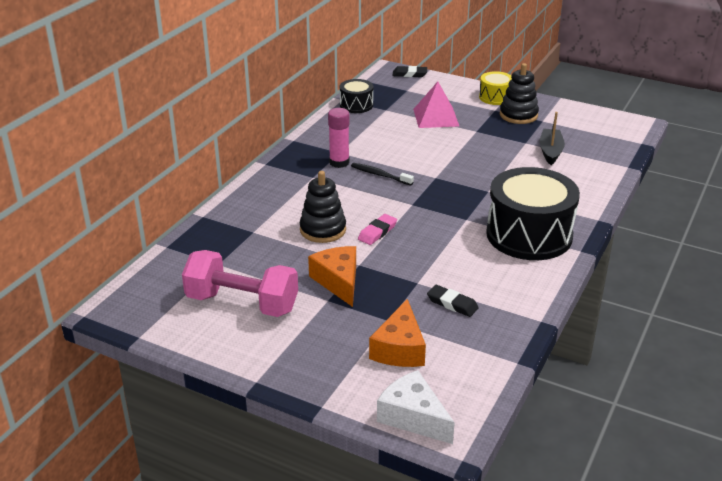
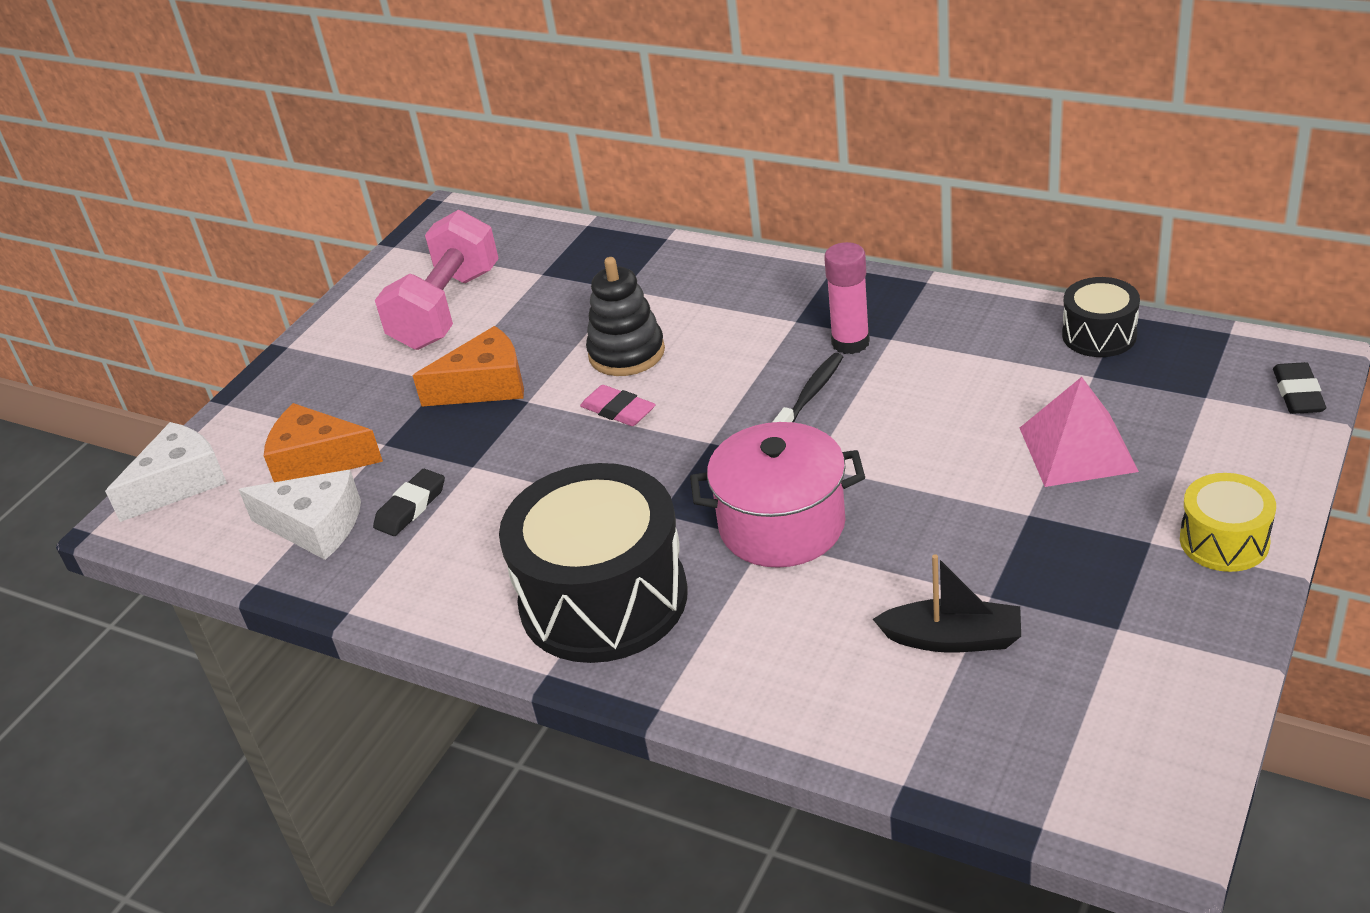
camera: 95 degrees right, 5 degrees up
black stacking toy [500,63,539,124] -> none
none -> white cheese [238,470,361,560]
none -> pink pot [690,422,865,568]

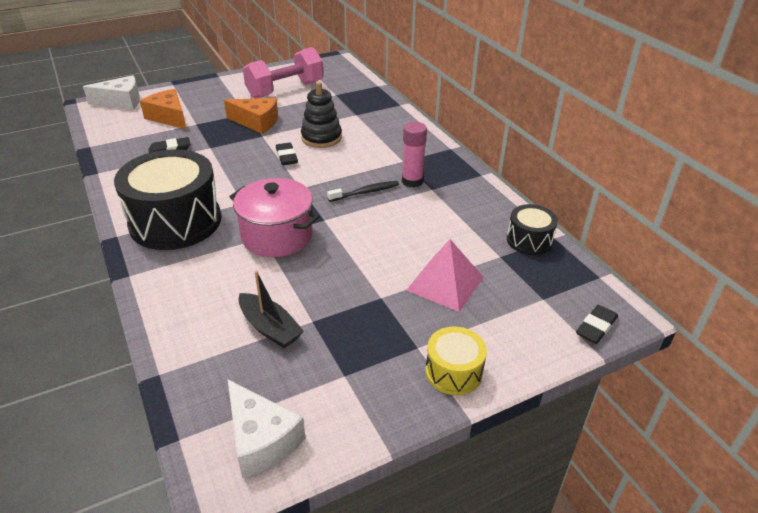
camera: 30 degrees right, 0 degrees up
white cheese [238,470,361,560] -> white cheese moved to [228,380,305,478]
pink eraser [580,385,656,426] -> black eraser [276,142,298,165]

